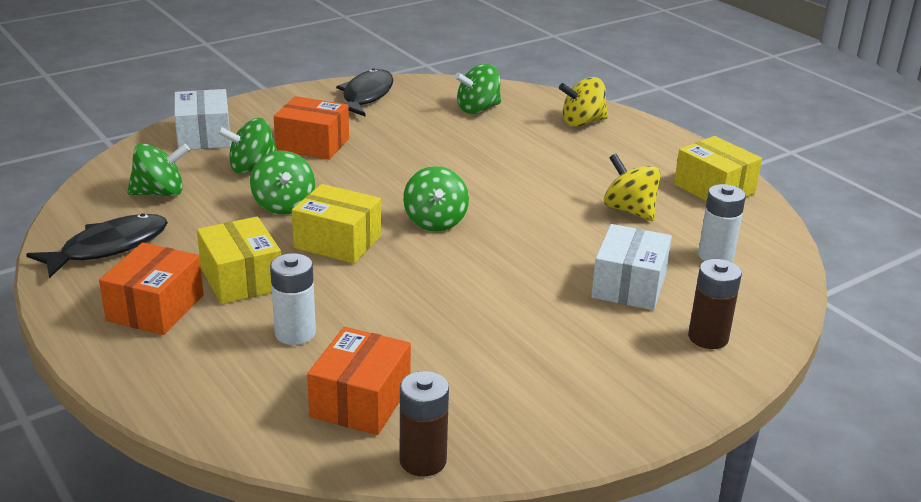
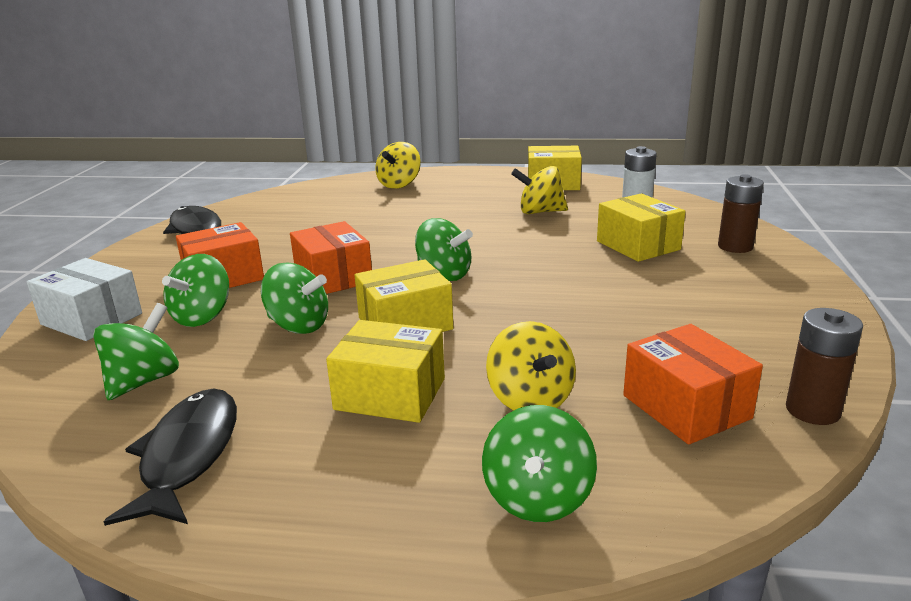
camera: 45 degrees left, 5 degrees down
orange box [99,242,204,335] -> orange box moved to [290,221,372,294]
white battery [270,253,316,345] -> yellow spinning top [486,321,576,411]
green spinning top [455,64,501,114] -> green spinning top moved to [482,405,597,522]
white box [591,224,672,310] -> yellow box [597,193,685,262]

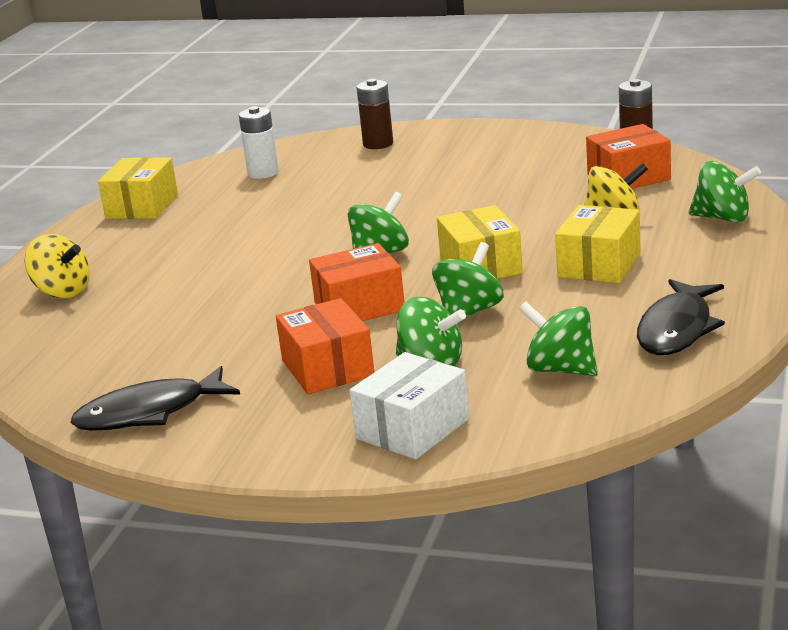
camera: 80 degrees left, 0 degrees up
black fish [103,389,237,526] -> black fish turned 75 degrees counterclockwise [637,279,725,355]
yellow spinning top [511,166,568,214] -> none
yellow box [597,193,685,262] -> none

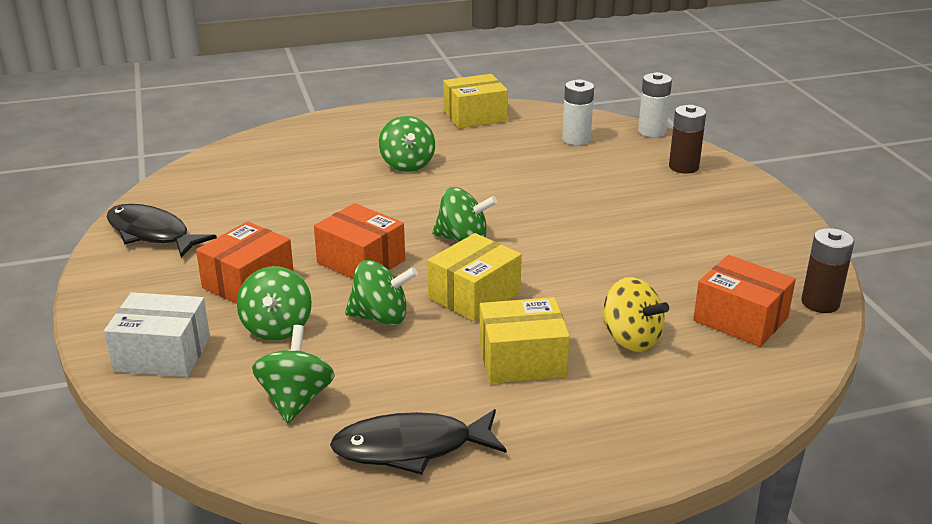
camera: 55 degrees right, 5 degrees up
yellow spinning top [24,234,90,298] -> none
green spinning top [689,161,761,222] -> green spinning top moved to [379,116,435,172]
none -> white battery [638,72,672,137]

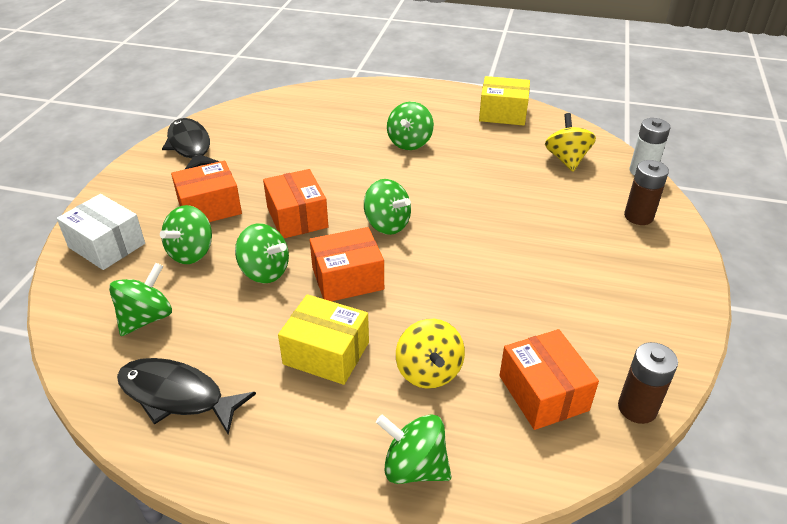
camera: 30 degrees right, 10 degrees up
yellow box [428,233,522,322] -> orange box [310,227,384,301]
white battery [562,79,594,145] -> yellow spinning top [545,113,596,171]
none -> green spinning top [376,414,451,484]

